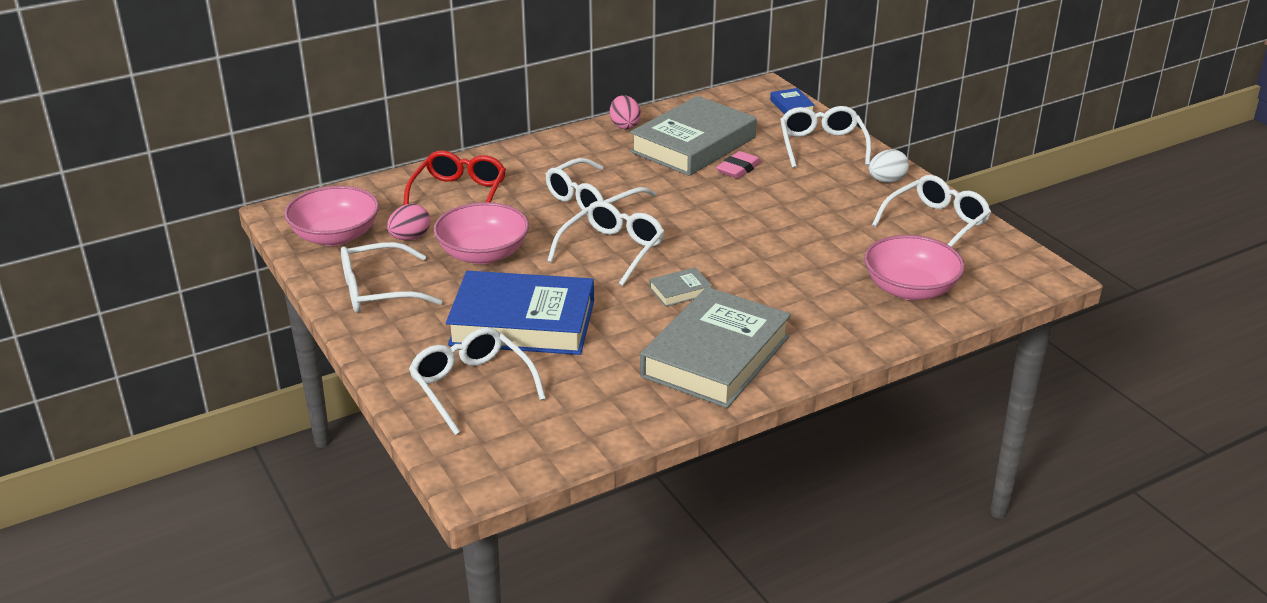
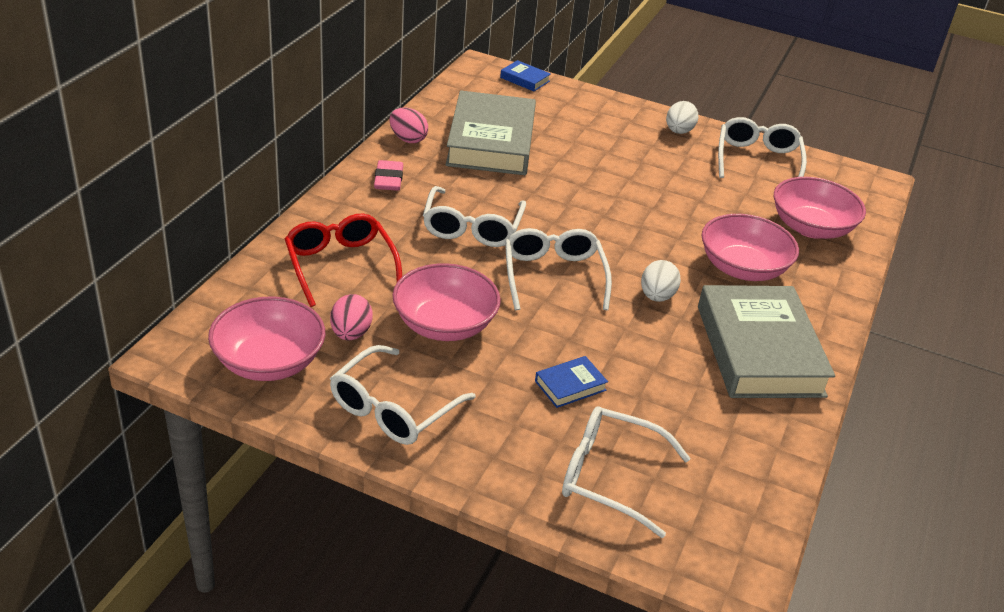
camera: 40 degrees left, 5 degrees up
blue book [446,271,594,355] -> blue book [535,356,608,408], size x0.41
grey book [649,267,712,307] -> white egg [641,260,681,302]
pink eraser [716,151,761,179] -> pink eraser moved to [374,160,403,191]
white glasses [780,106,871,168] -> none
none -> pink bowl [702,214,799,281]

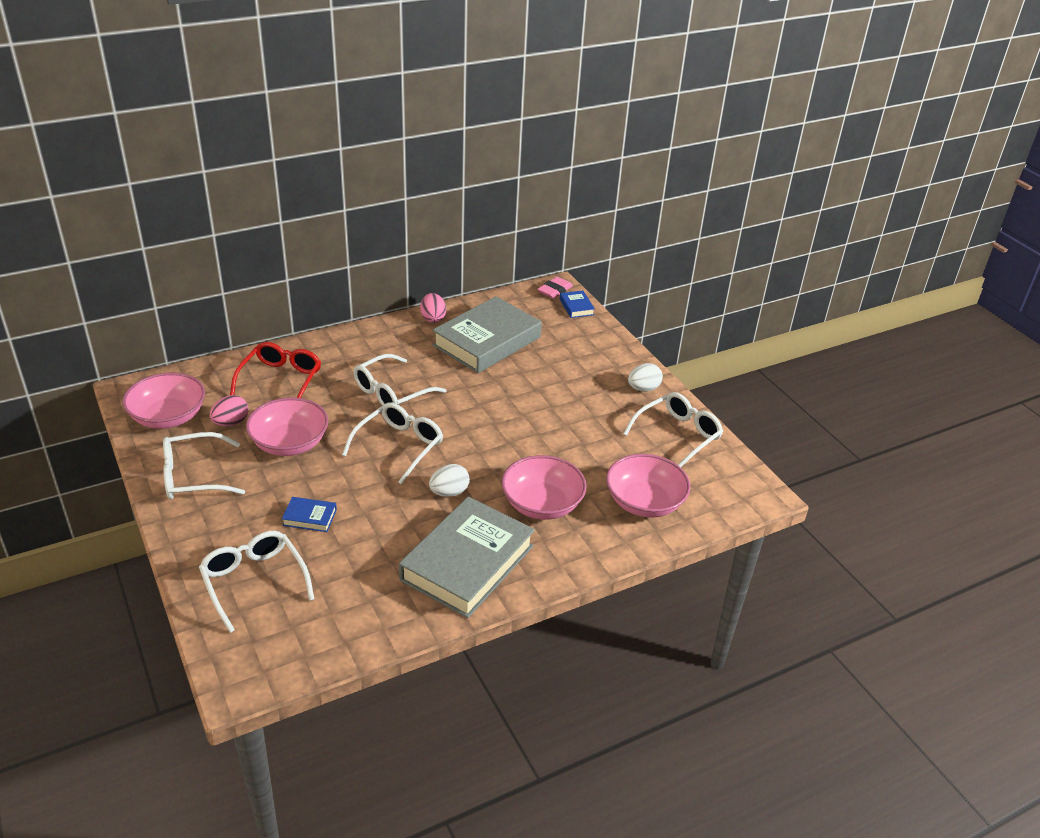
camera: 40 degrees right, 0 degrees up
pink eraser [374,160,403,191] -> pink eraser moved to [537,277,573,299]

